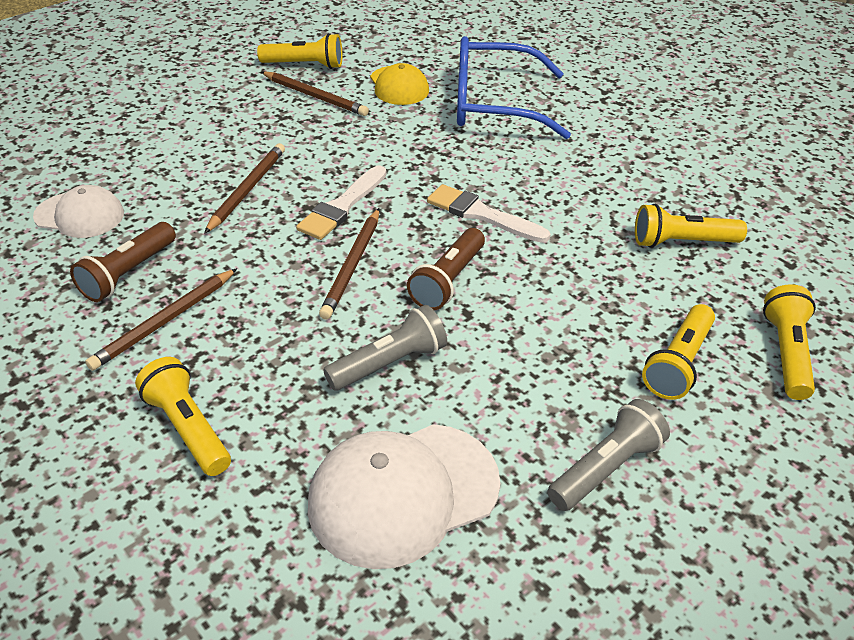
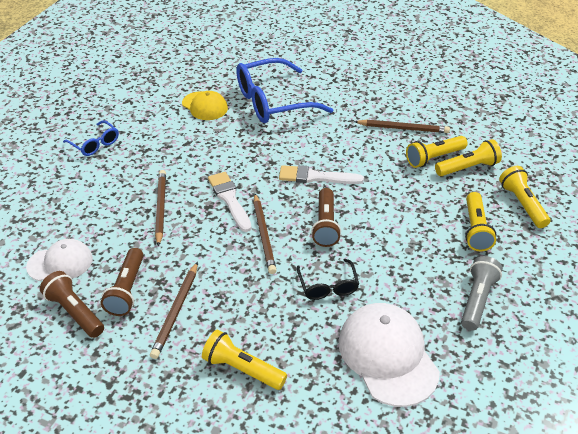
camera: 25 degrees left, 0 degrees up
yellow flashlight [257,33,342,69] -> yellow flashlight moved to [435,139,502,176]
brown pencil [261,72,369,116] -> brown pencil moved to [354,120,450,133]
white brush [296,165,387,240] -> white brush turned 150 degrees clockwise [208,172,252,232]
white cap [308,424,500,569] -> white cap turned 120 degrees clockwise [339,303,440,407]
grey flashlight [323,305,447,390] -> black glasses [297,259,359,300]
none -> brown flashlight [40,271,104,338]
none -> blue glasses [63,120,119,156]

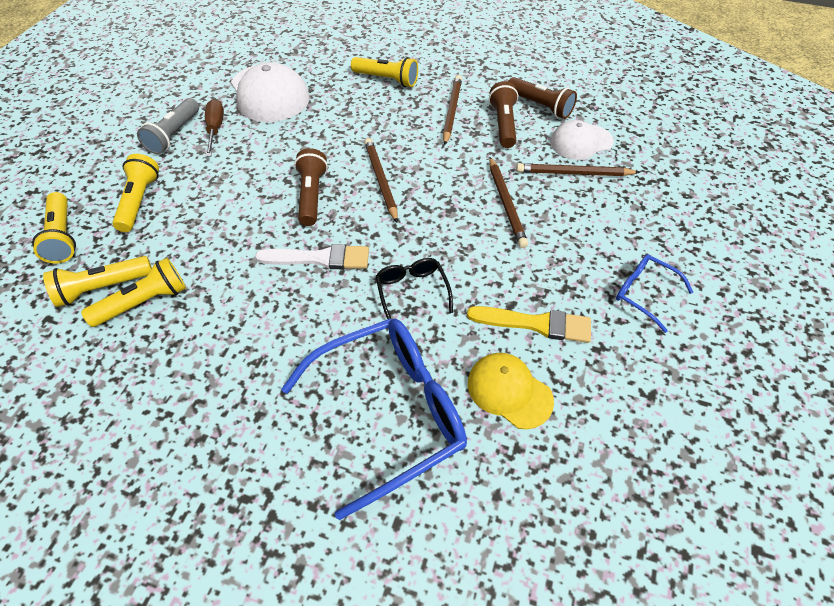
camera: 175 degrees right, 10 degrees up
white brush [208,172,252,232] -> none
black glasses [297,259,359,300] -> black glasses moved to [375,258,453,320]
brown pencil [354,120,450,133] -> brown pencil moved to [516,163,640,176]
none -> brown screwdriver [205,99,224,157]
none -> yellow brush [467,306,591,343]

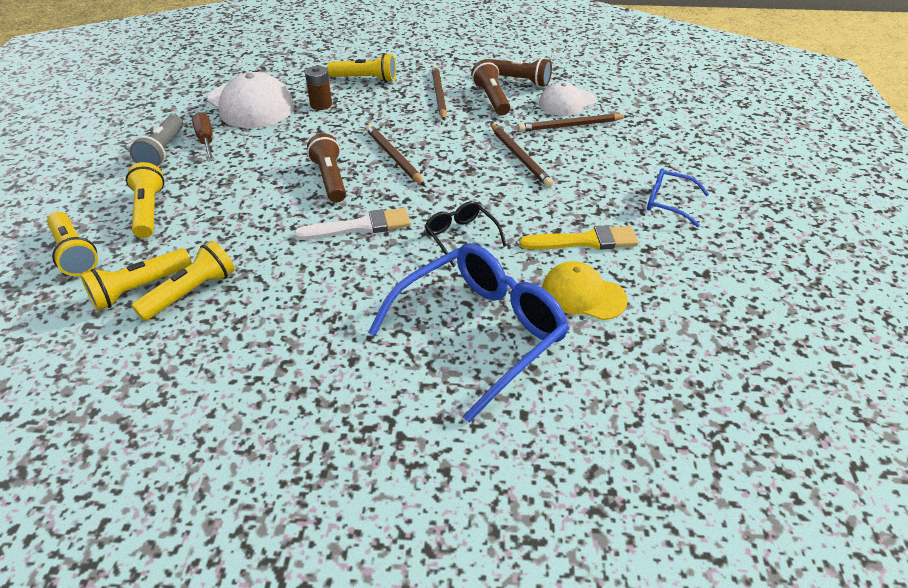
camera: 15 degrees left, 10 degrees down
none -> brown battery [305,66,332,110]

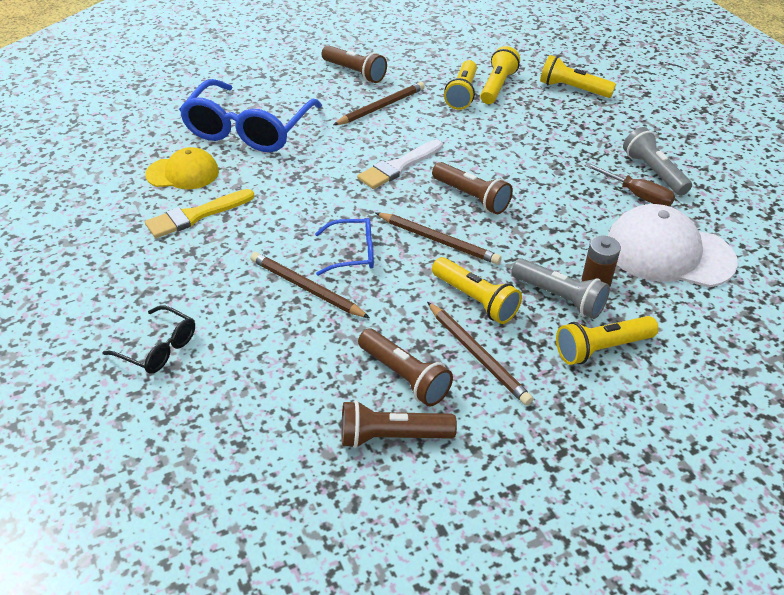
camera: 150 degrees right, 0 degrees up
yellow flashlight [126,162,164,238] -> yellow flashlight moved to [432,257,522,324]
black glasses [425,201,507,267] -> black glasses moved to [102,305,195,374]
brown pencil [518,114,628,132] -> brown pencil moved to [333,82,425,125]
white cap [539,82,596,116] -> none
blue glasses [647,168,709,227] -> blue glasses moved to [315,218,374,276]
none -> brown flashlight [322,45,387,83]
none -> grey flashlight [512,258,610,319]

